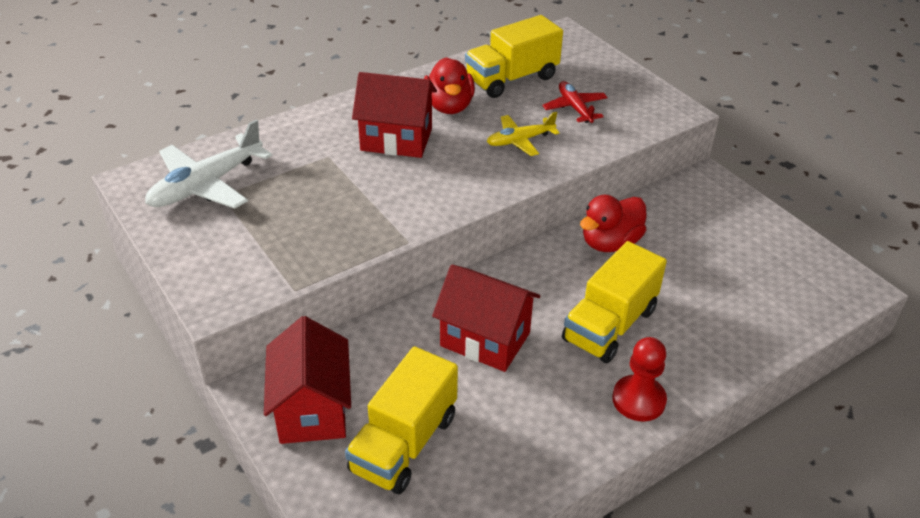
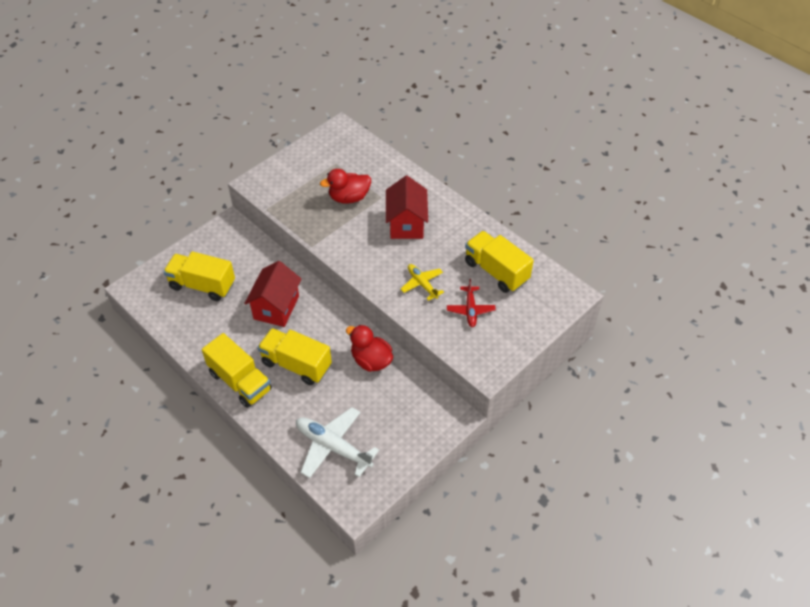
camera: 80 degrees right, 10 degrees up
white plane [145,119,272,209] -> white plane moved to [296,407,379,478]
red house [264,316,351,444] -> none
red duck [424,57,475,114] -> red duck moved to [320,169,371,204]
red plane [542,81,608,123] -> red plane turned 120 degrees clockwise [447,279,496,327]
red pawn [612,337,667,421] -> yellow truck [202,333,272,408]

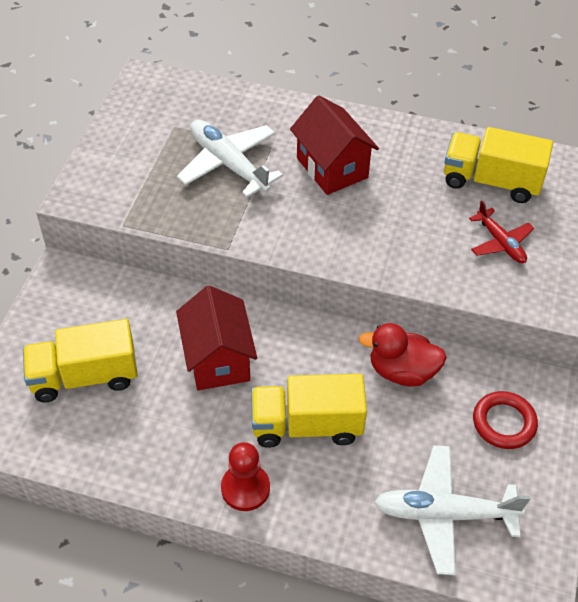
camera: 30 degrees left, 0 degrees up
yellow truck [202,333,272,408] -> red pawn [221,442,270,511]
red duck [320,169,371,204] -> white plane [177,120,283,198]
yellow plane [401,264,444,301] -> none
none -> red ring [473,391,538,449]

